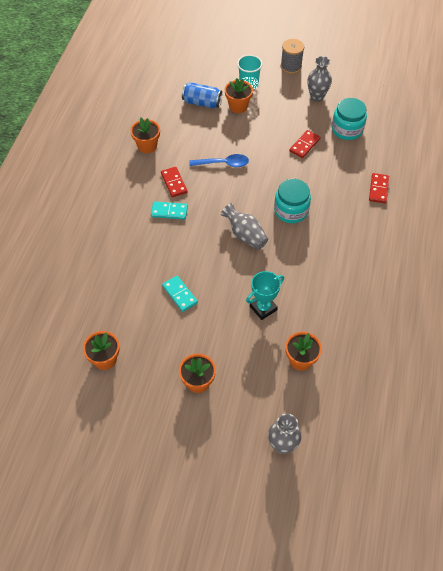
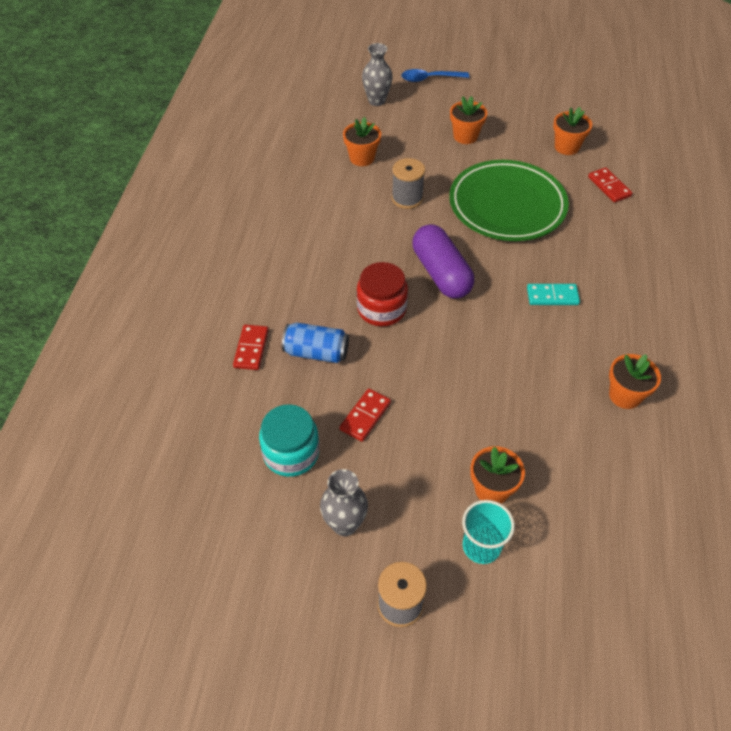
camera: 175 degrees right, 5 degrees down
red domino [161,167,188,197] -> red domino moved to [588,167,632,203]
turquoise domino [162,276,198,312] -> green plate [449,160,569,241]
blue can [182,82,222,108] -> blue can moved to [282,322,349,363]
blue spoon [189,154,249,167] -> blue spoon moved to [401,69,469,82]
grey vase [221,203,268,250] -> purple capsule [412,224,474,298]
turquoise trophy [246,271,284,320] -> grey spool [392,158,425,209]
turquoise jar [274,179,311,223] -> red jar [357,262,408,326]

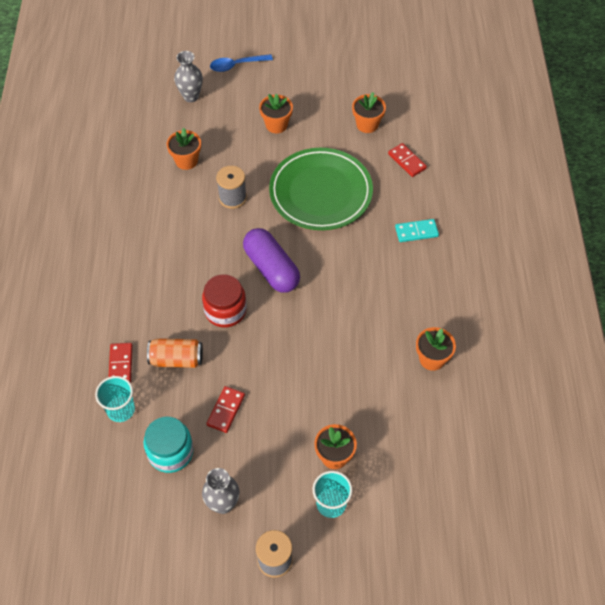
camera: 10 degrees left, 5 degrees up
blue can [282,322,349,363] -> orange can [147,338,203,368]
turquoise domino [527,284,580,305] -> turquoise domino moved to [395,219,439,242]
none -> turquoise cup [95,376,135,422]

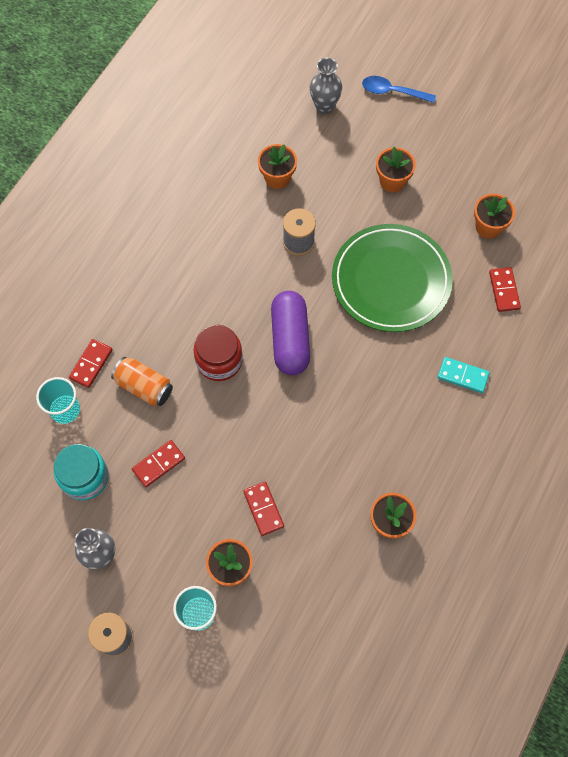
camera: 30 degrees right, 10 degrees up
none -> red domino [243,482,284,536]

